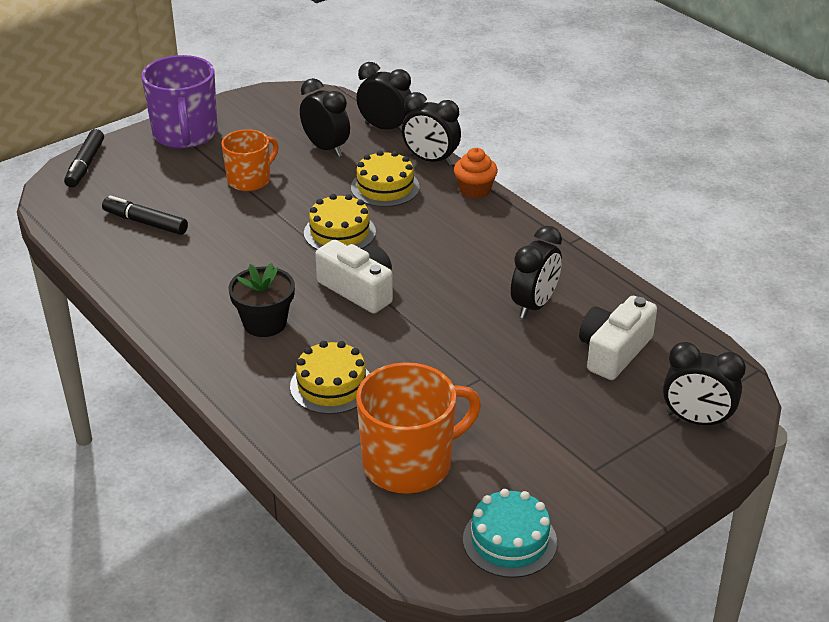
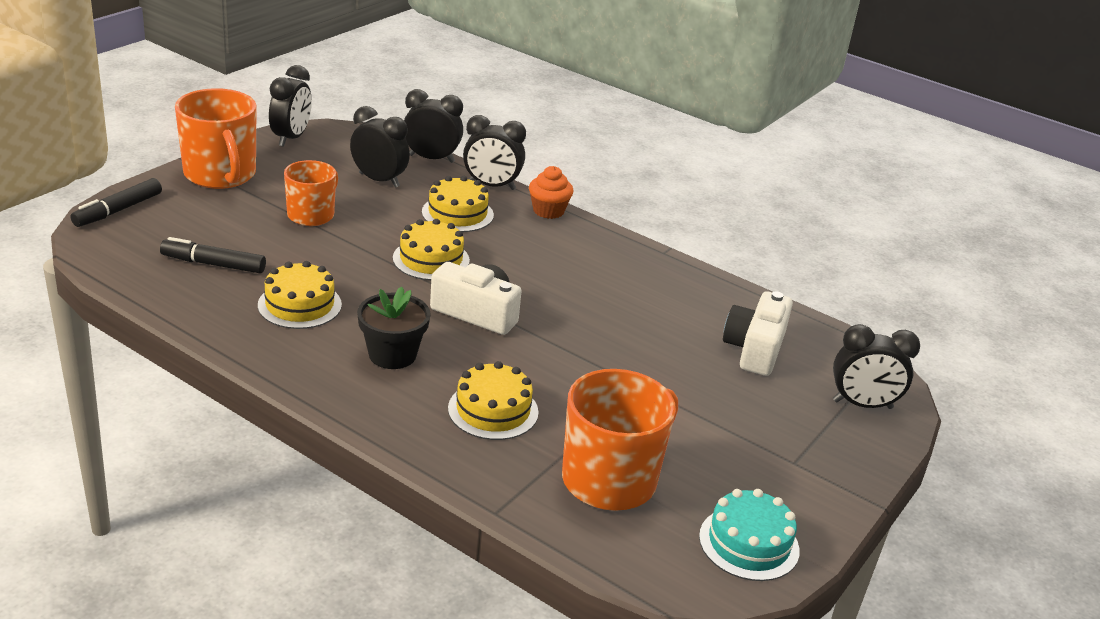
camera: 20 degrees left, 5 degrees down
black marker [64,129,104,188] -> black marker turned 45 degrees clockwise [71,178,162,227]
purple mug [141,55,218,149] -> orange mug [175,88,257,189]
black clock [511,226,562,319] -> black clock moved to [269,65,312,147]
none -> yellow cake [258,261,342,329]

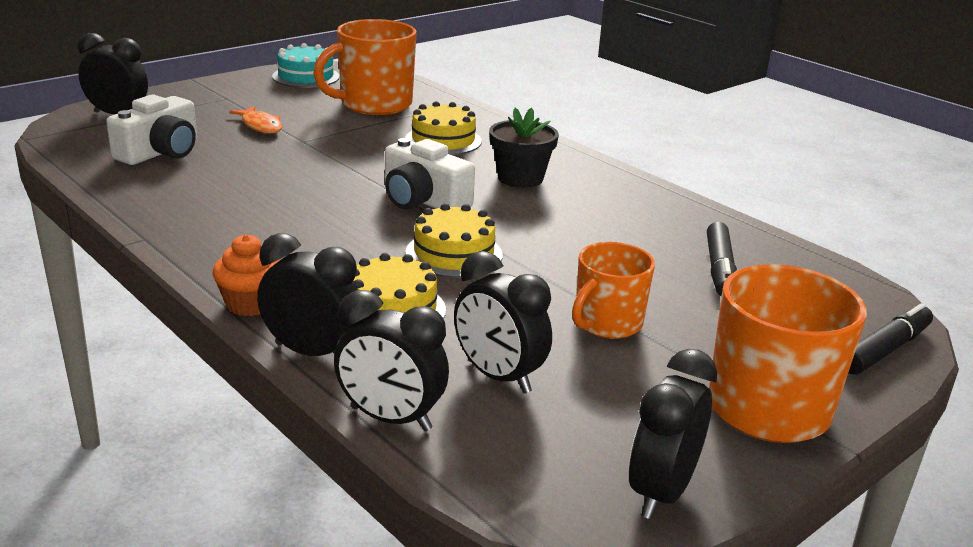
camera: 165 degrees left, 5 degrees down
black marker [160,237,266,273] -> black marker turned 75 degrees clockwise [707,222,737,297]
yellow cake [258,261,342,329] -> none
none -> orange fish [229,106,282,133]

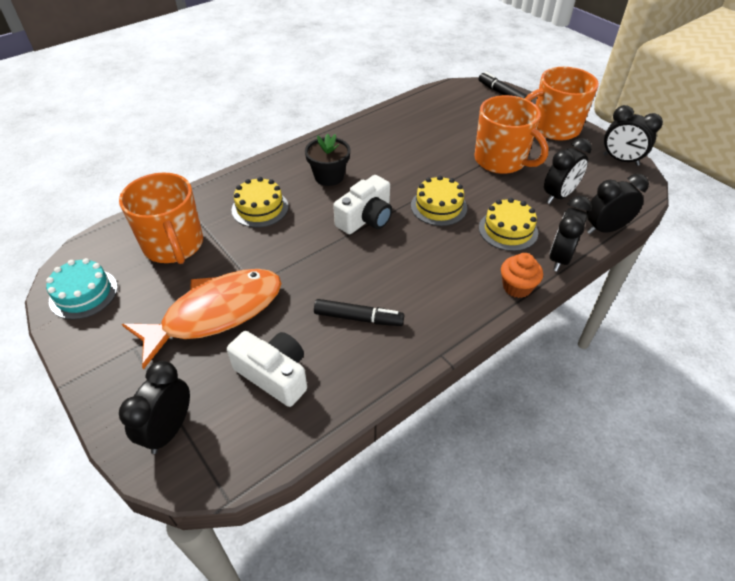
camera: 85 degrees left, 20 degrees up
orange fish [229,106,282,133] -> orange fish [122,269,282,370], size x2.33
black clock [334,290,449,431] -> black clock turned 135 degrees counterclockwise [586,174,649,234]
orange mug [572,242,655,339] -> orange mug [474,95,549,174], size x1.59
black marker [707,222,737,297] -> black marker moved to [314,299,404,326]

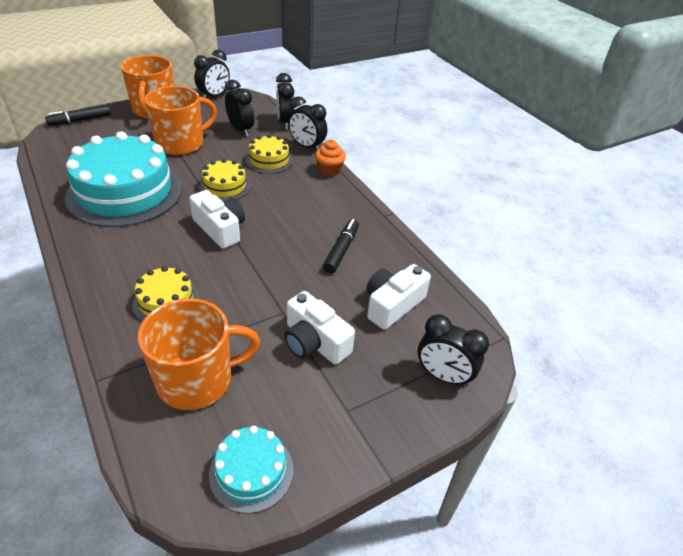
camera: 85 degrees left, 5 degrees down
orange fish [122,269,282,370] -> white camera [284,291,355,365]
black flower pot [305,133,350,186] -> none
none -> turquoise cake [65,131,182,227]

